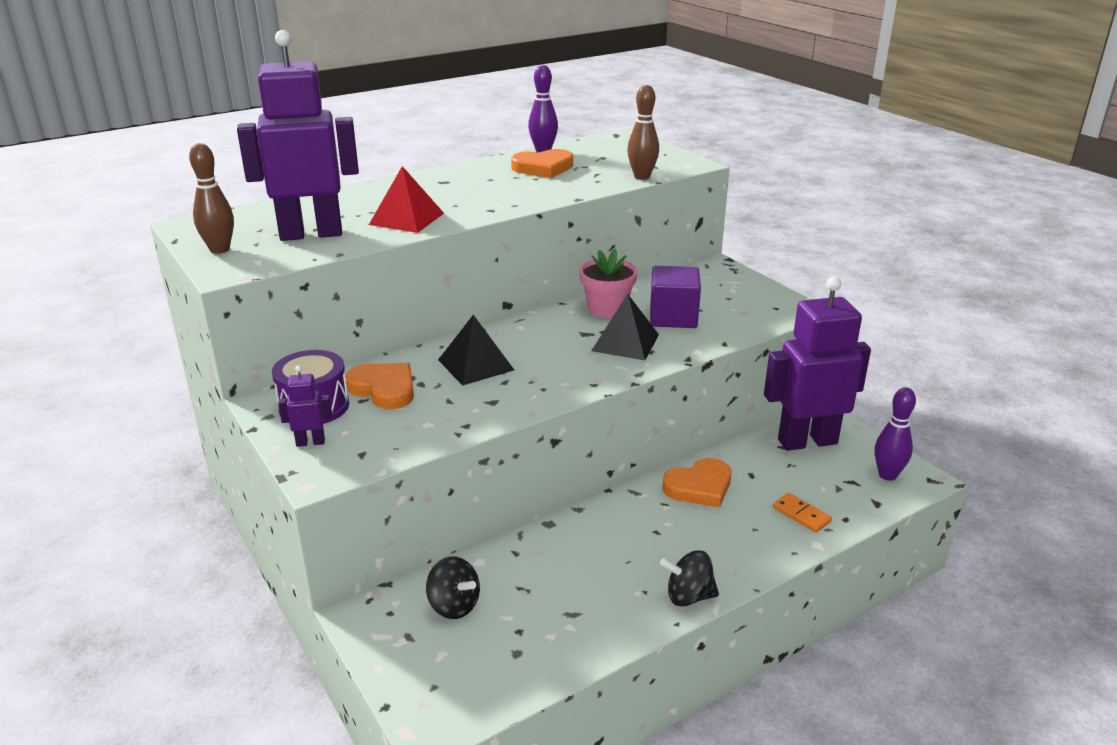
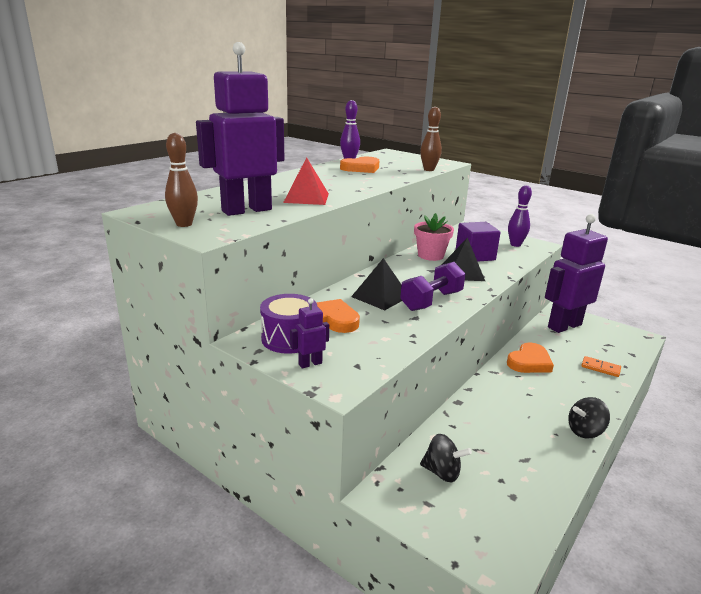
camera: 20 degrees left, 5 degrees down
purple bowling pin [875,387,916,481] -> purple bowling pin moved to [508,185,532,247]
none -> purple dumbbell [400,262,465,311]

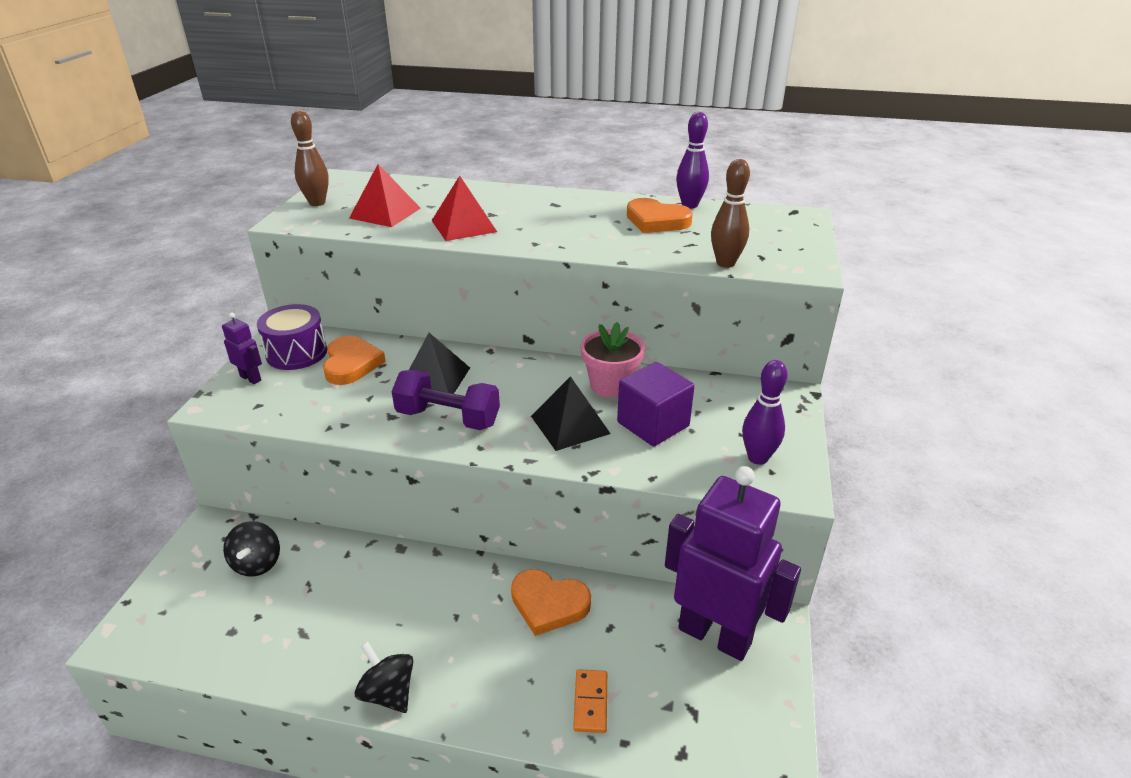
camera: 65 degrees right, 10 degrees up
purple robot [196,42,284,216] -> red pyramid [349,164,421,227]

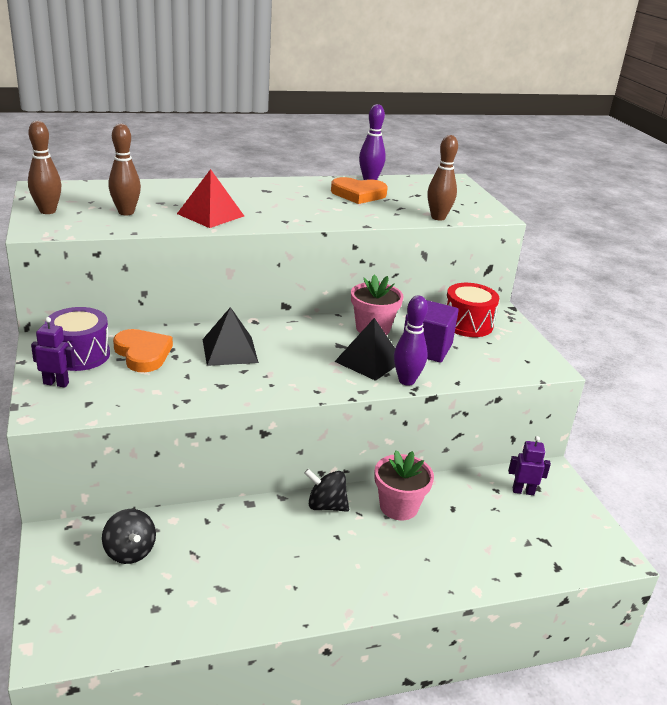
camera: 30 degrees left, 5 degrees down
red pyramid [349,164,421,227] -> brown bowling pin [109,124,141,215]
black spinning top [355,642,413,713] -> black spinning top moved to [304,469,349,512]
purple dumbbell [391,369,500,430] -> none
orange heart [511,569,591,636] -> pink flower pot [374,450,434,520]
orange domino [573,669,607,733] -> none
purple robot [665,466,801,661] -> purple robot [508,436,551,495], size x0.40
purple bowling pin [742,360,788,465] -> purple bowling pin moved to [394,296,428,386]
none -> red drum [445,283,499,337]

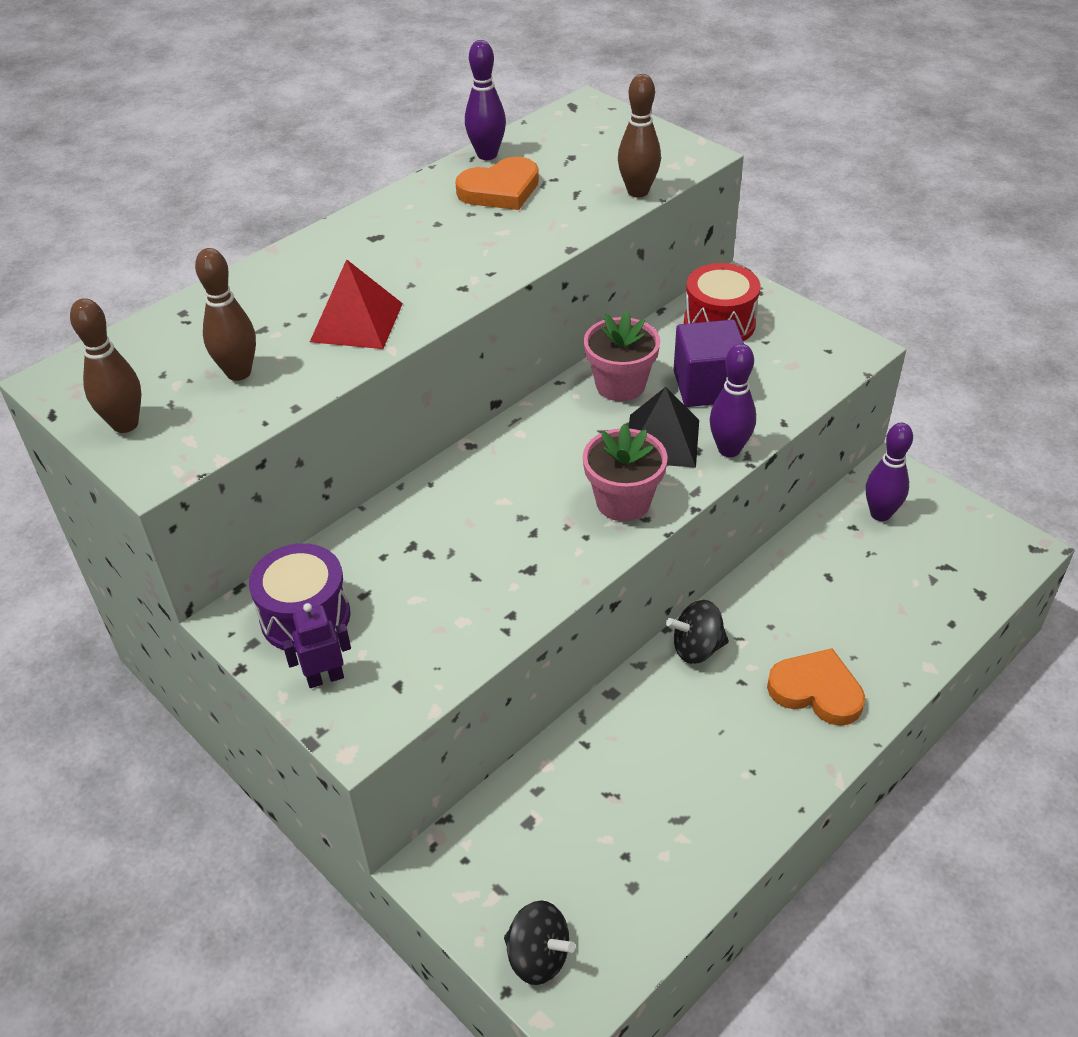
camera: 25 degrees left, 15 degrees up
black spinning top [102,509,156,564] -> black spinning top moved to [504,900,576,985]
orange heart [113,329,173,372] -> orange heart moved to [767,648,865,726]
black pyramid [202,307,259,366] -> none
pink flower pot [374,450,434,520] -> pink flower pot moved to [583,424,667,521]
purple robot [508,436,551,495] -> purple bowling pin [866,423,913,521]

